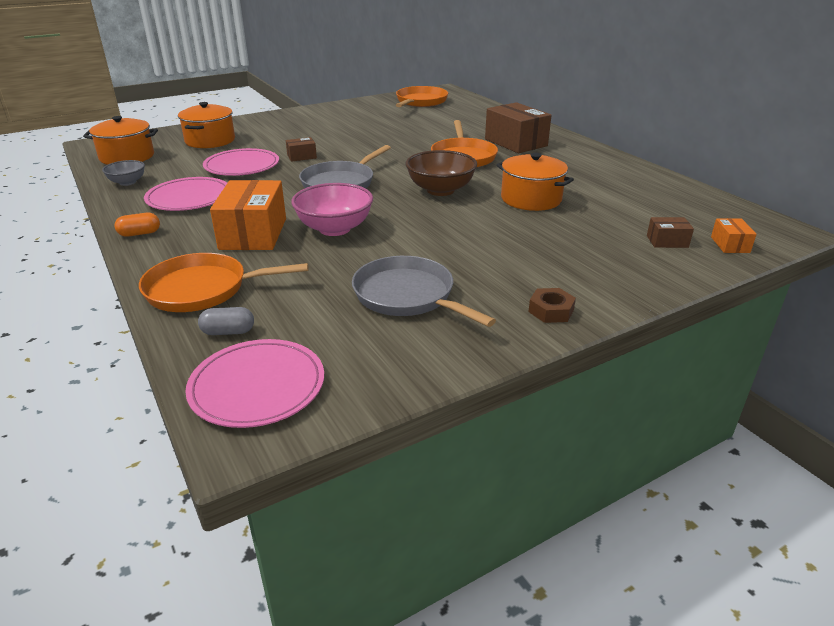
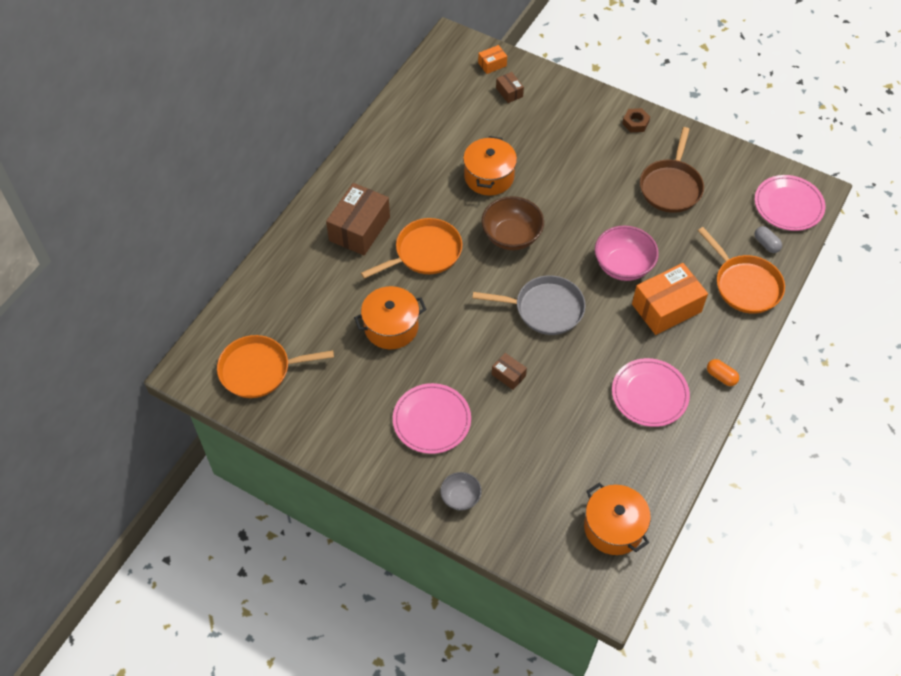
camera: 120 degrees left, 25 degrees up
grey bowl [102,160,145,186] -> grey bowl moved to [440,472,482,511]
orange pot [178,102,235,148] -> orange pot moved to [354,286,427,349]
pink plate [203,148,279,176] -> pink plate moved to [393,383,471,454]
grey pan [352,256,496,327] -> brown pan [640,127,704,213]

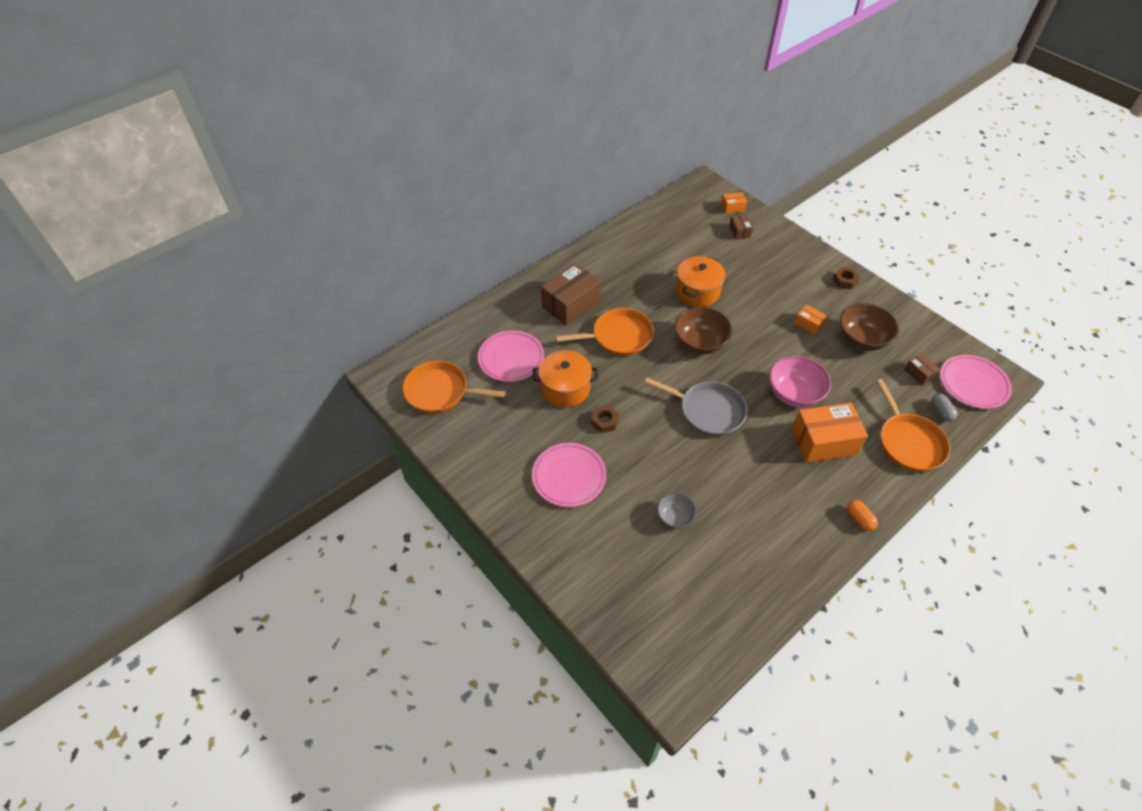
camera: 20 degrees right, 5 degrees down
grey bowl [440,472,482,511] -> grey bowl moved to [657,493,696,529]
brown box [492,353,527,390] -> brown box moved to [904,353,940,386]
orange pot [584,483,651,555] -> none
pink plate [612,358,690,427] -> pink plate moved to [478,330,544,382]
brown pan [640,127,704,213] -> brown bowl [840,303,899,351]
none -> brown nut [591,405,619,433]
none -> orange box [794,305,827,335]

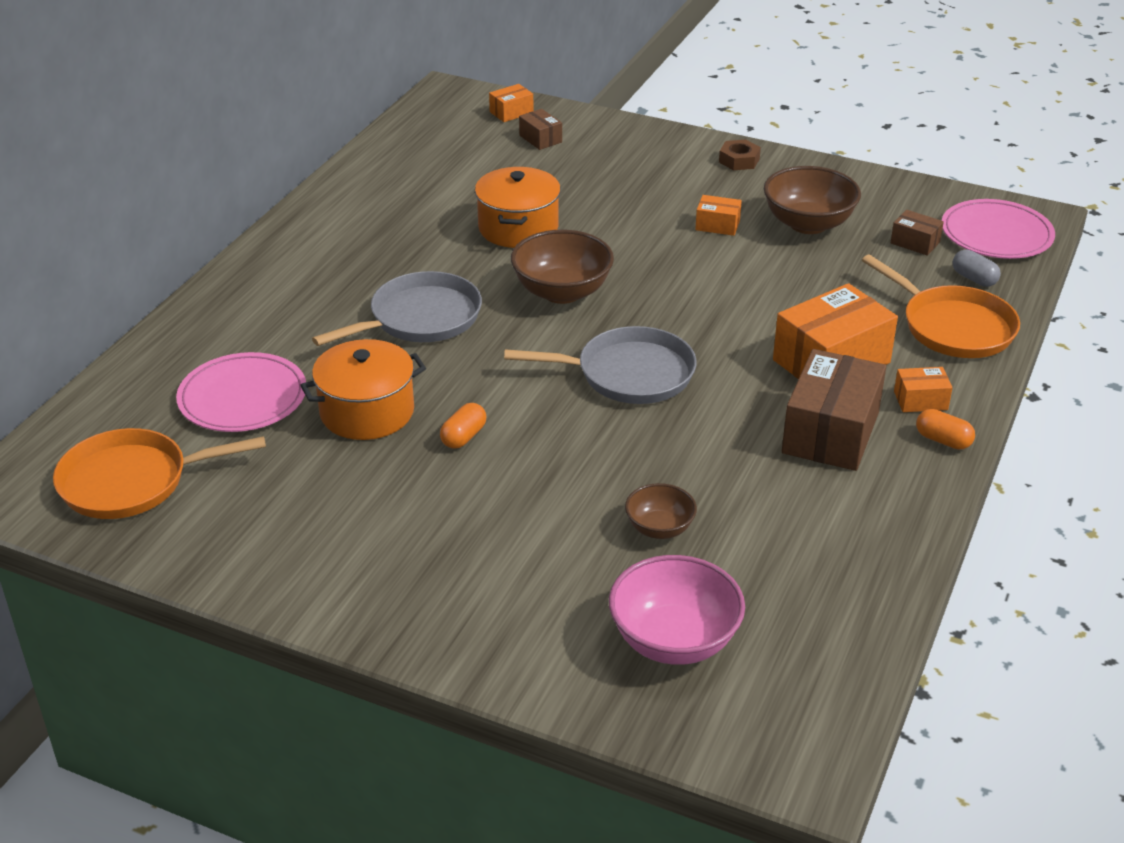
camera: 25 degrees left, 15 degrees down
pink plate [532,443,606,507] -> none
brown box [541,263,601,326] -> brown box moved to [782,349,886,471]
orange pan [555,308,654,356] -> grey pan [312,271,482,346]
brown nut [591,405,619,433] -> orange capsule [440,403,487,449]
grey bowl [657,493,696,529] -> brown bowl [625,483,697,539]
pink bowl [769,356,831,408] -> pink bowl moved to [609,555,745,665]
none -> orange box [894,367,953,412]

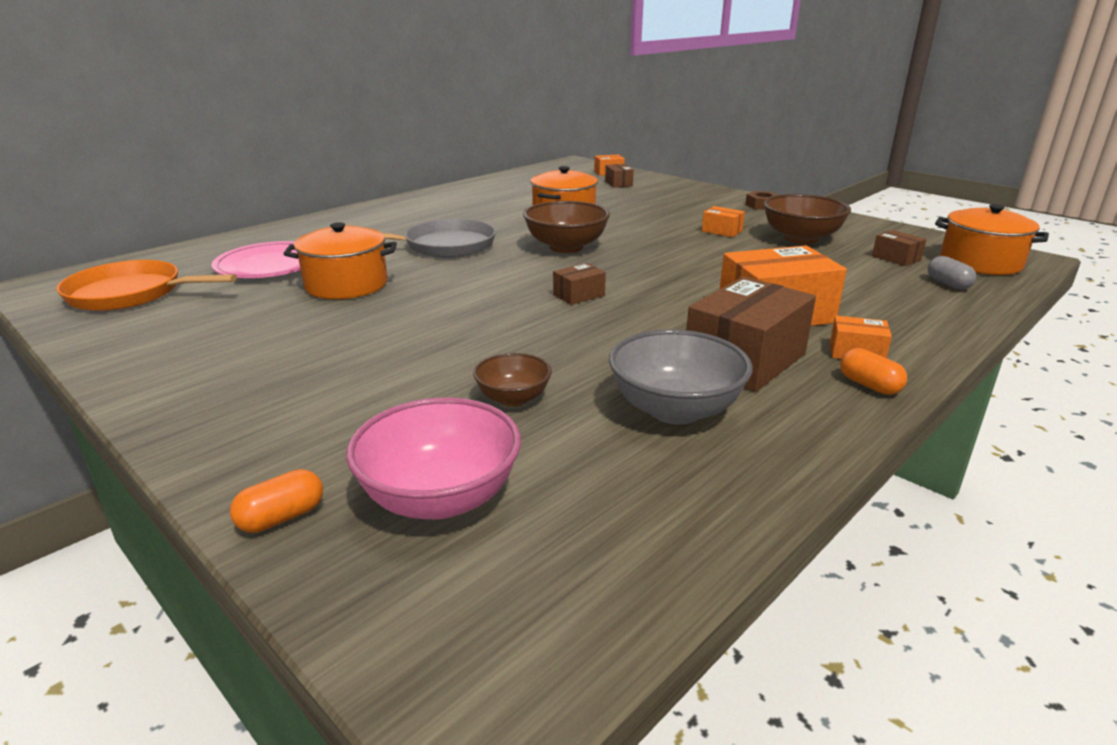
camera: 20 degrees right, 10 degrees down
orange capsule [440,403,487,449] -> orange capsule moved to [230,469,323,533]
grey pan [504,326,697,404] -> brown box [553,263,606,305]
orange pan [862,255,1020,358] -> none
pink plate [942,199,1055,259] -> orange pot [935,204,1049,275]
none -> grey bowl [609,329,753,425]

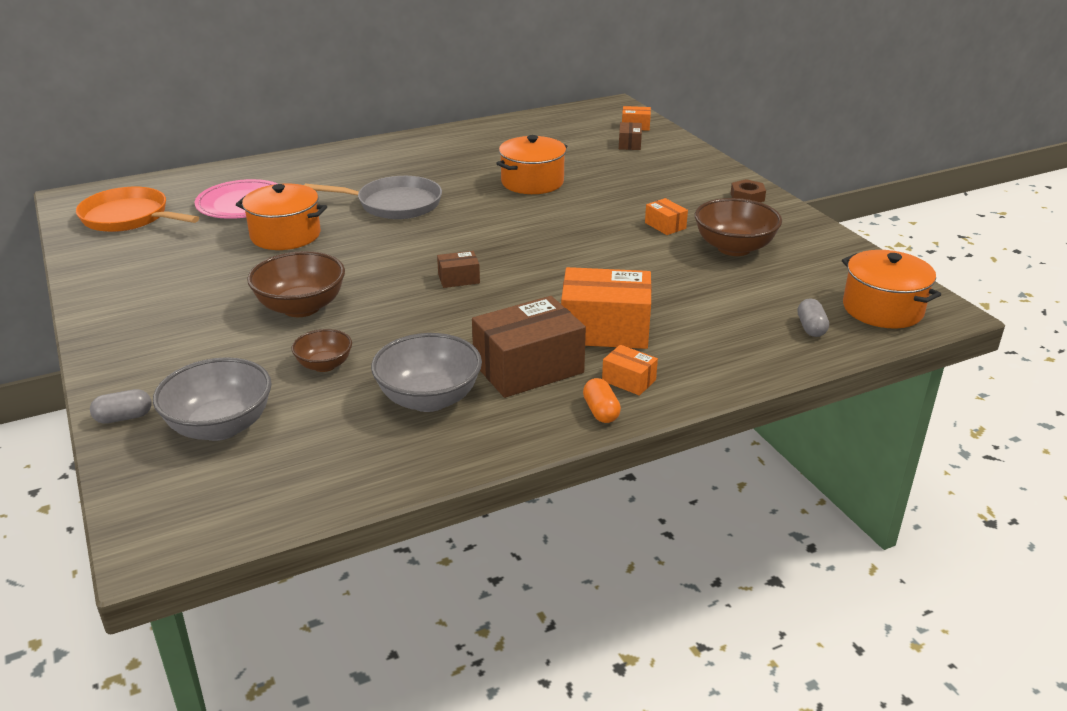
camera: 20 degrees right, 5 degrees up
orange capsule [230,469,323,533] -> grey capsule [90,389,152,424]
pink bowl [346,397,521,519] -> grey bowl [153,357,272,441]
brown bowl [523,201,610,253] -> brown bowl moved to [247,251,345,317]
brown box [872,230,926,266] -> none

